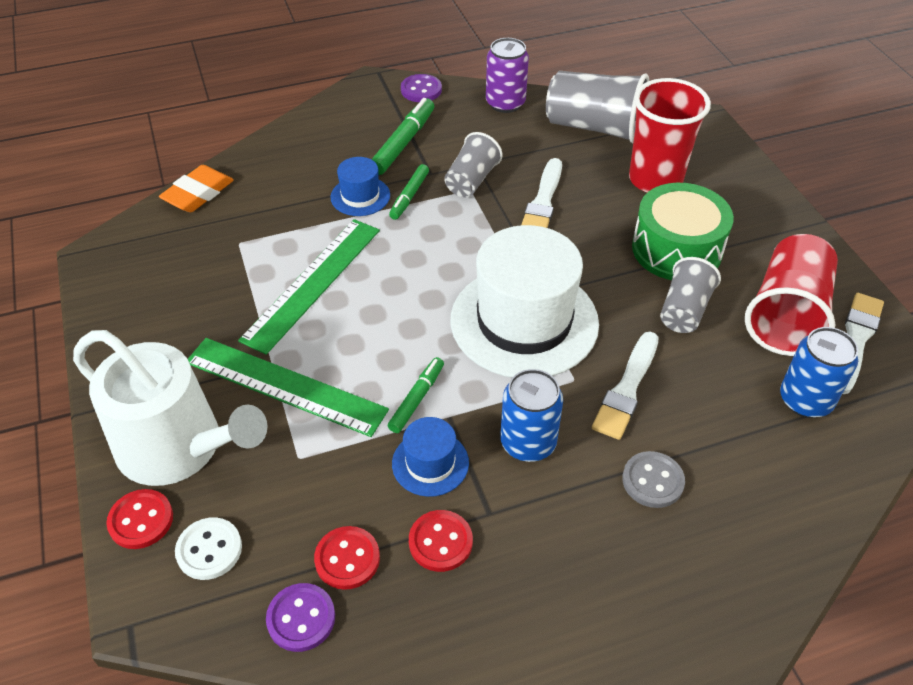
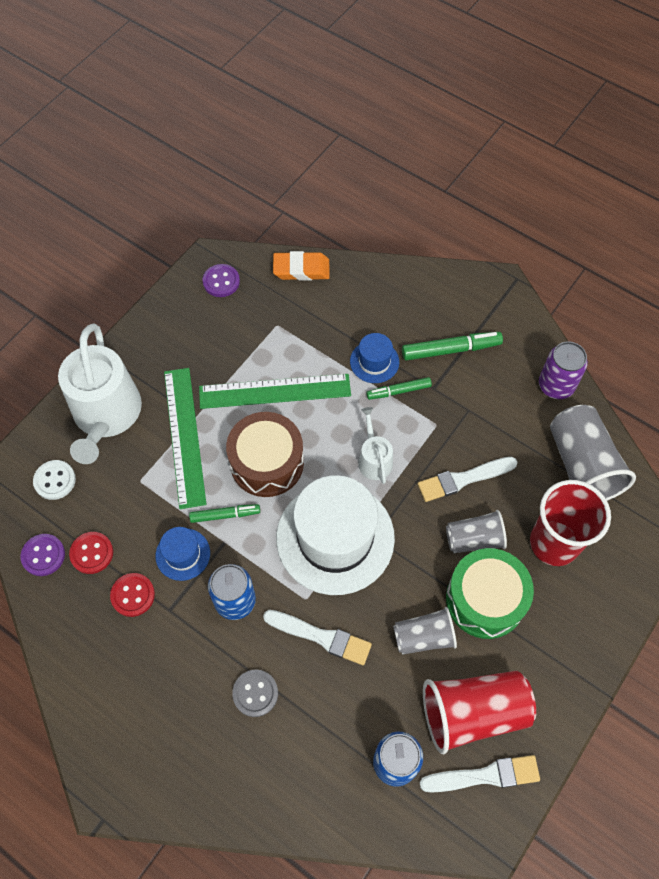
camera: 55 degrees right, 15 degrees up
red button [106,489,173,549] -> none
purple button [401,74,442,102] -> purple button moved to [203,264,240,297]
grey cup [444,132,502,197] -> grey cup moved to [446,510,507,553]
white brush [592,332,659,440] -> white brush turned 150 degrees counterclockwise [263,610,372,665]
none -> brown drum [226,412,304,497]
none -> white watering can [358,407,393,484]

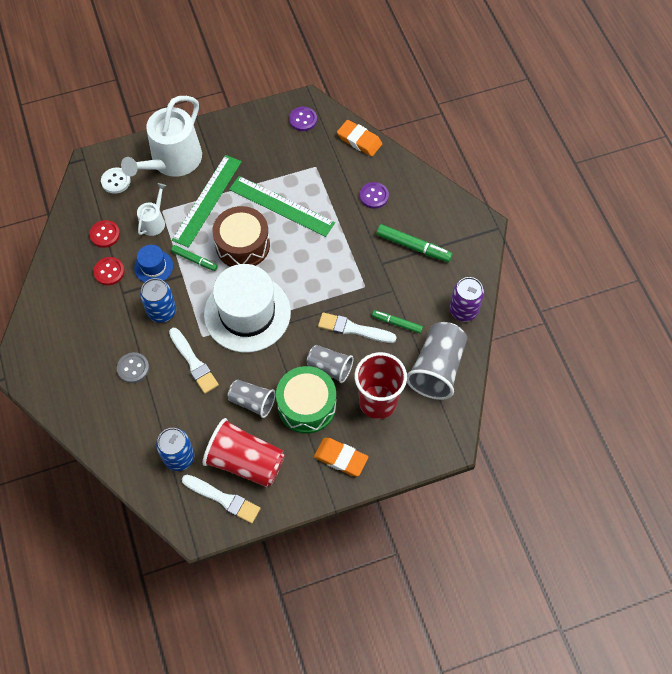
camera: 35 degrees right, 0 degrees up
purple button [21,534,65,576] -> purple button moved to [360,182,389,209]
blue hat [350,333,399,383] -> none
white watering can [358,407,393,484] -> white watering can moved to [137,183,166,236]
green marker [366,377,432,400] -> green marker moved to [372,310,423,333]
none -> orange eraser [314,438,368,476]

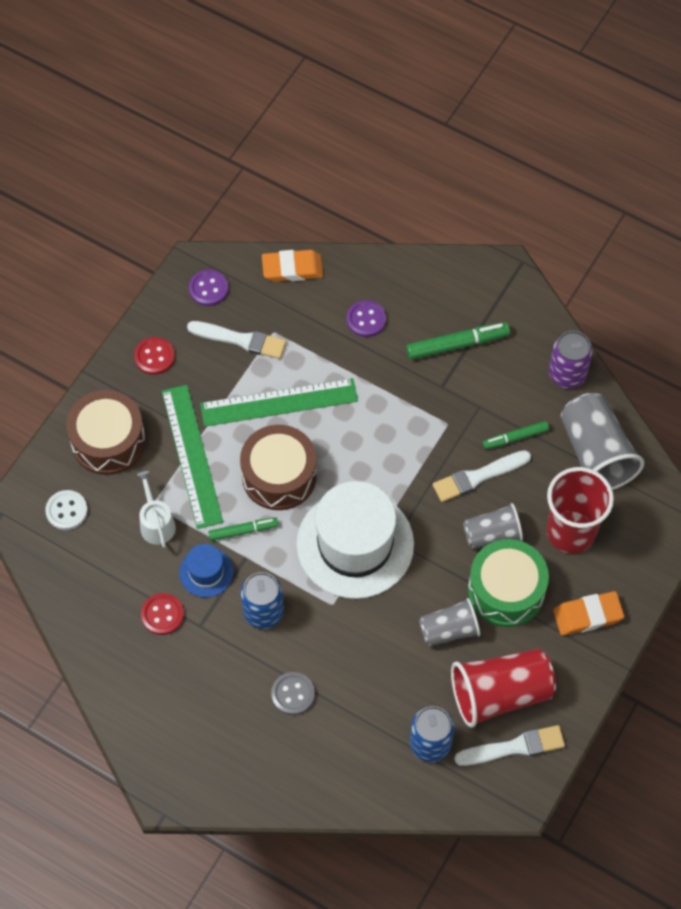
camera: 40 degrees left, 0 degrees up
red button [89,220,120,248] -> red button moved to [134,337,175,375]
white watering can [121,96,202,177] -> brown drum [66,390,146,475]
white brush [169,328,219,394] -> white brush moved to [187,321,286,359]

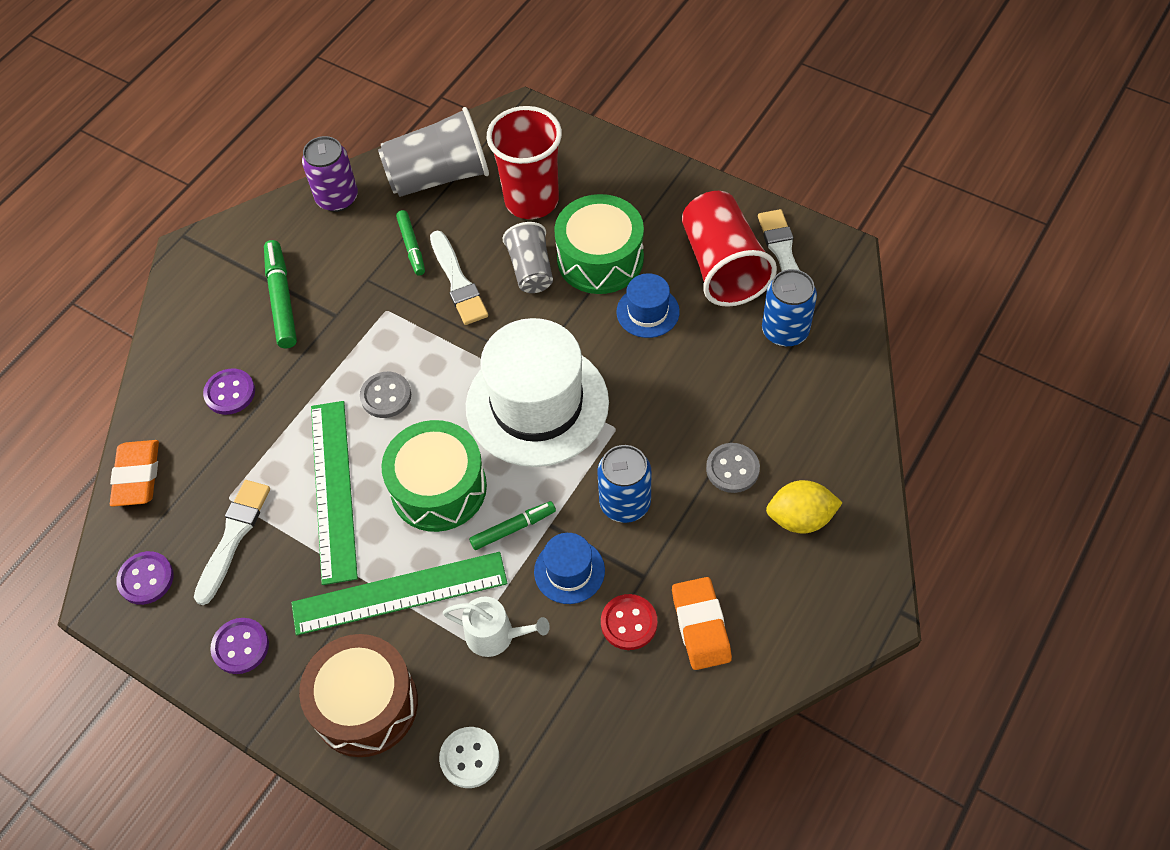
camera: 85 degrees left, 5 degrees down
red button [134,337,175,375] -> purple button [210,618,269,674]
white watering can [137,471,176,548] -> white watering can turned 150 degrees counterclockwise [443,597,550,657]
green marker [208,517,278,541] -> green marker turned 75 degrees clockwise [469,501,556,550]
brown drum [240,425,317,510] -> green drum [381,420,487,532]
grey cup [419,598,480,646] -> blue hat [616,273,680,338]
orange eraser [553,591,624,636] -> orange eraser moved to [672,577,732,670]
none -> grey button [360,372,411,418]
none -> yellow lemon [766,480,843,533]

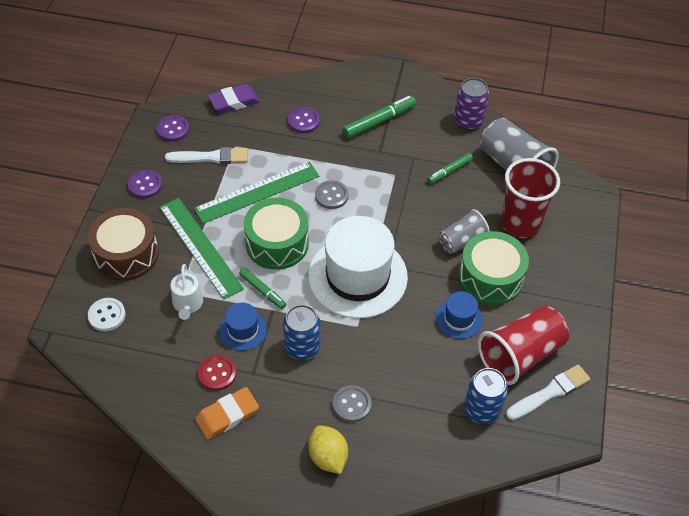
camera: 65 degrees right, 5 degrees down
orange eraser [110,440,159,507] -> purple eraser [208,84,260,113]
white brush [430,231,488,325] -> none

